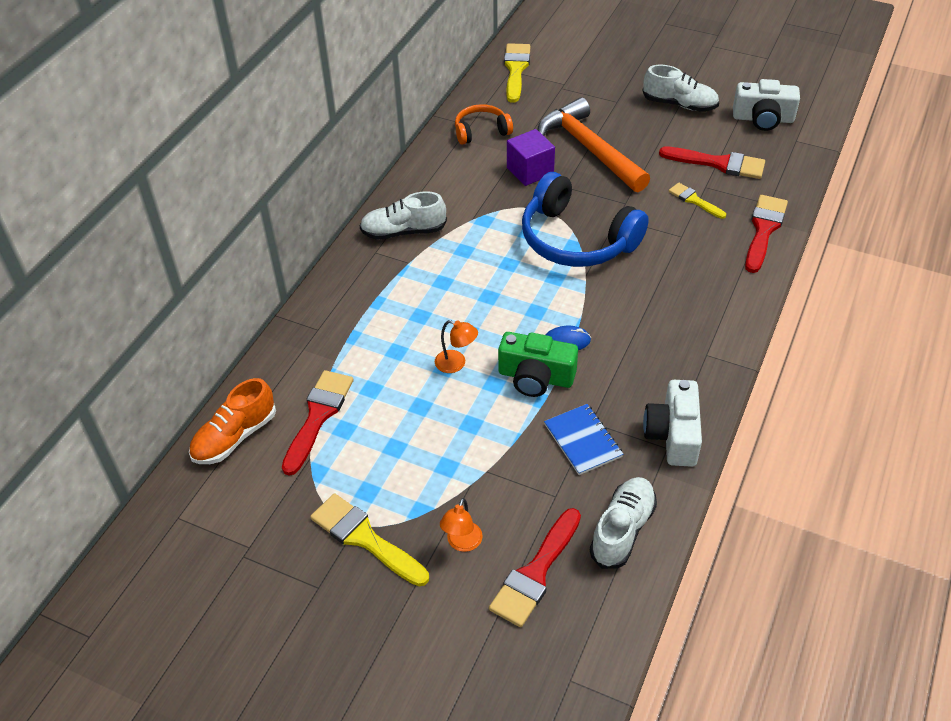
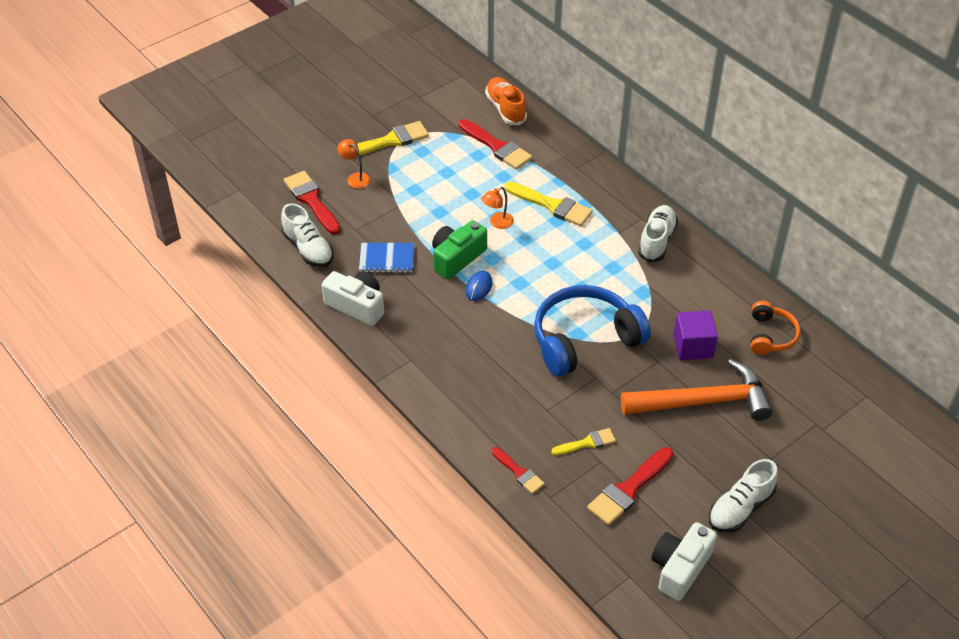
camera: 115 degrees right, 0 degrees up
yellow brush [504,43,531,103] -> yellow brush moved to [504,182,593,226]
red brush [745,195,788,273] -> red brush [491,447,545,494], size x0.60

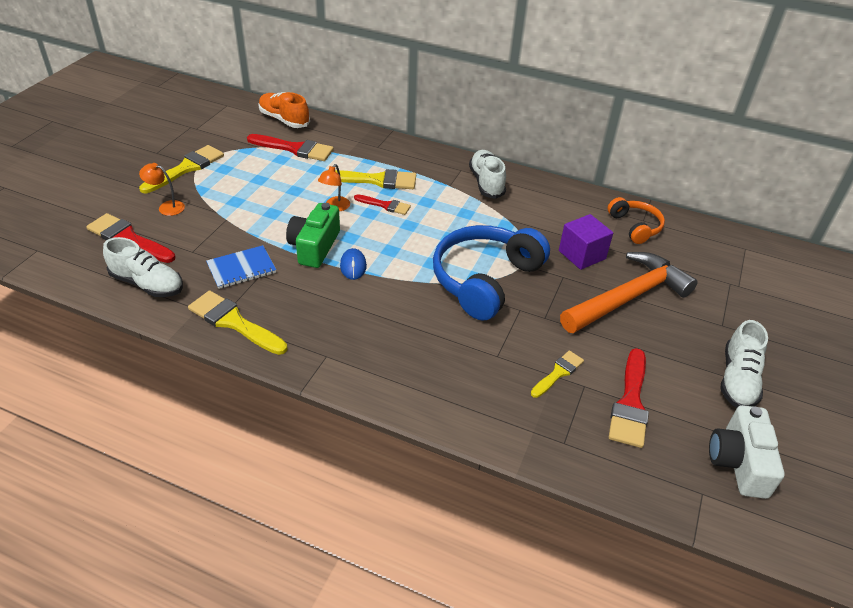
camera: 30 degrees left, 5 degrees down
white camera [322,271,384,326] -> yellow brush [188,290,287,355]
red brush [491,447,545,494] -> red brush moved to [354,194,411,215]

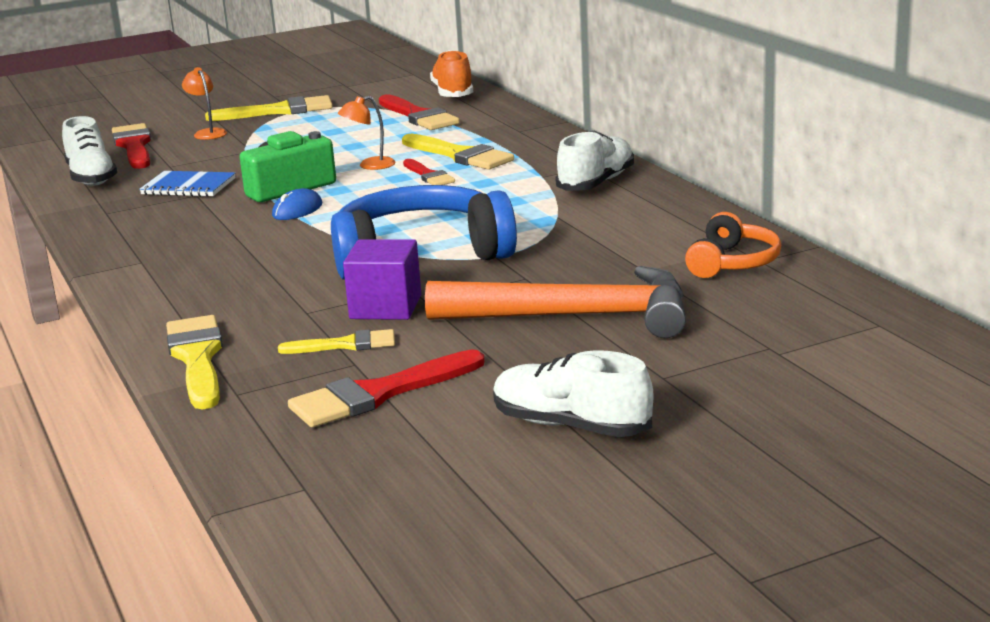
camera: 45 degrees right, 20 degrees down
yellow brush [188,290,287,355] -> yellow brush moved to [166,315,223,410]
purple cube [559,214,613,270] -> purple cube moved to [343,239,421,320]
white camera [709,405,785,499] -> none
white shoe [720,320,768,408] -> white shoe turned 60 degrees clockwise [493,350,654,437]

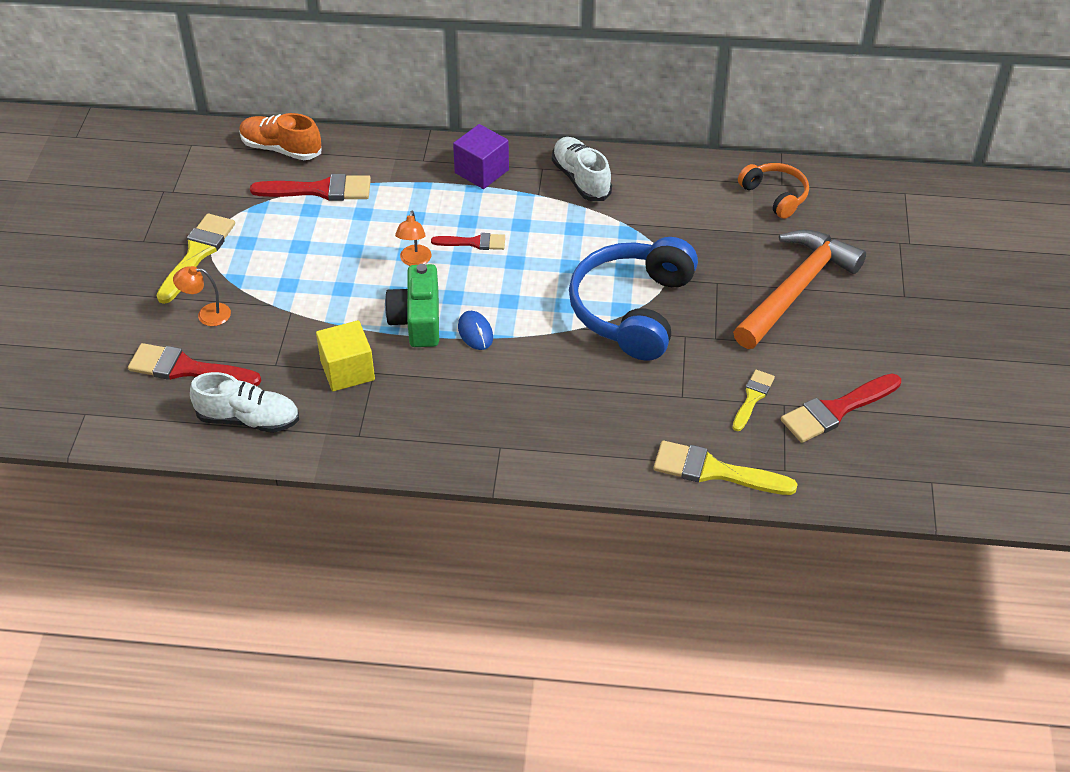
camera: 60 degrees left, 25 degrees up
blue notebook [139,171,235,197] -> yellow cube [316,320,375,391]
red brush [288,350,485,427] -> red brush turned 60 degrees clockwise [781,373,901,443]
purple cube [343,239,421,320] -> purple cube moved to [453,124,509,189]
yellow brush [402,134,514,170] -> none
white shoe [493,350,654,437] -> none

